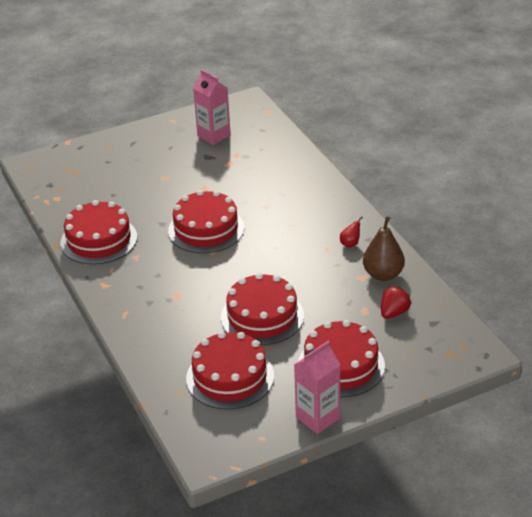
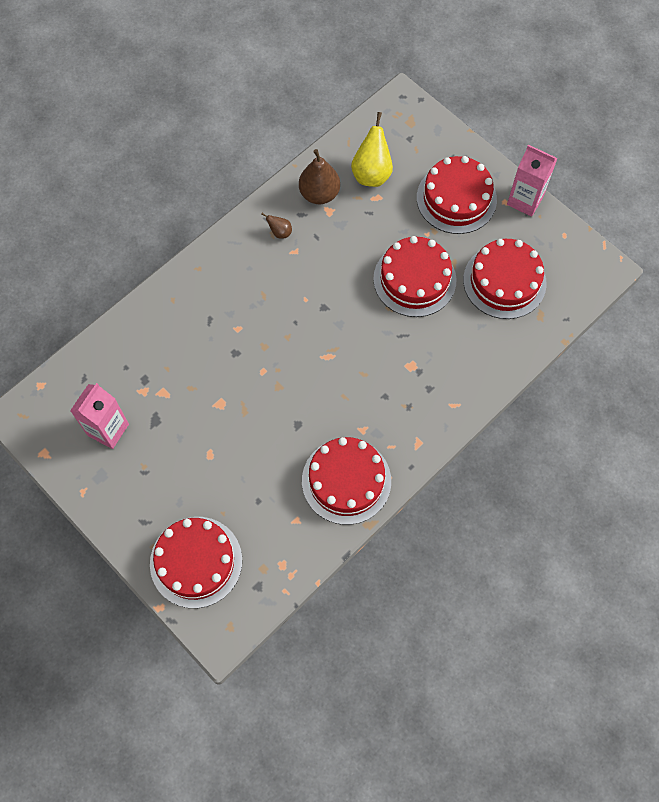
camera: 110 degrees left, 30 degrees up
red cake [168,190,244,253] -> red cake moved to [150,517,242,608]
red pear [340,216,363,248] -> brown pear [261,213,292,239]
red strawberry [381,286,412,319] -> yellow pear [351,112,393,187]

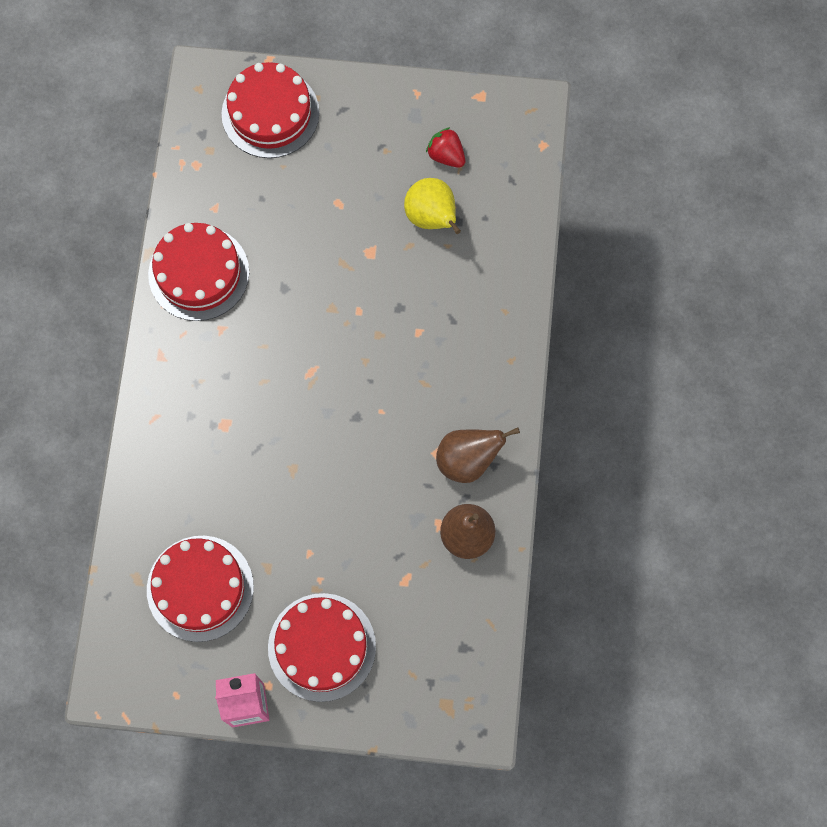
camera: 140 degrees right, 5 degrees up
pink carton [70,383,129,449] -> red strawberry [426,127,465,168]
brown pear [261,213,292,239] -> brown pear [436,428,520,483], size x2.04
yellow pear [351,112,393,187] -> yellow pear moved to [404,178,461,234]
red cake [373,236,456,317] -> none

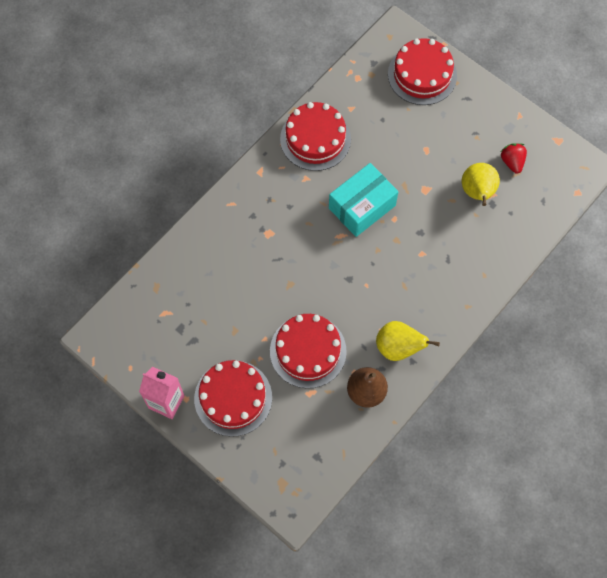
camera: 35 degrees right, 5 degrees down
red cake [147,536,254,642] -> red cake moved to [270,314,347,388]
brown pear [436,428,520,483] -> yellow pear [376,321,440,361]
none -> turquoise box [329,163,398,237]

